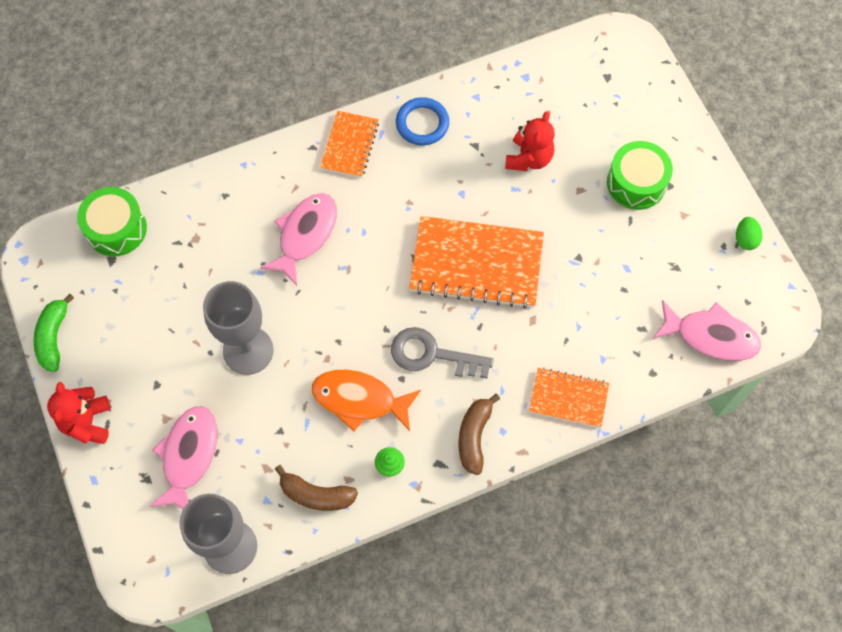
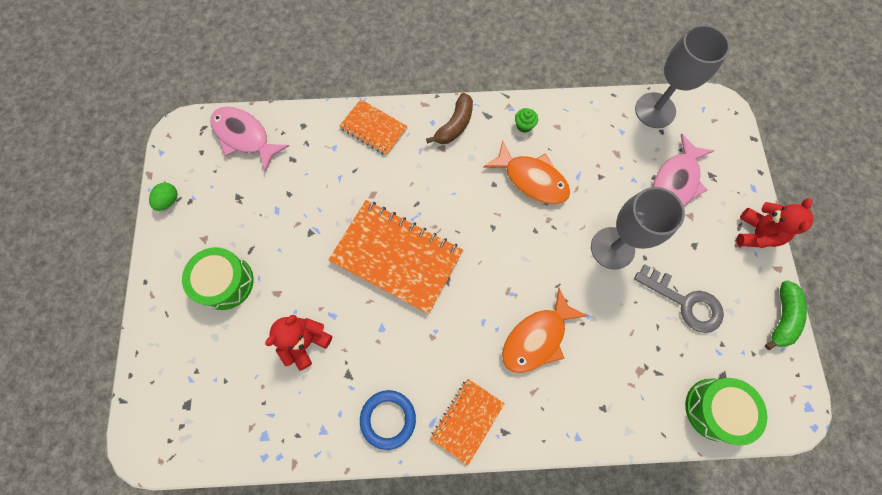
camera: 160 degrees left, 5 degrees up
pink fish [260,193,337,286] -> orange fish [502,288,588,373]
brown banana [275,465,358,511] -> none
grey key [391,327,494,378] -> grey key moved to [634,264,724,333]

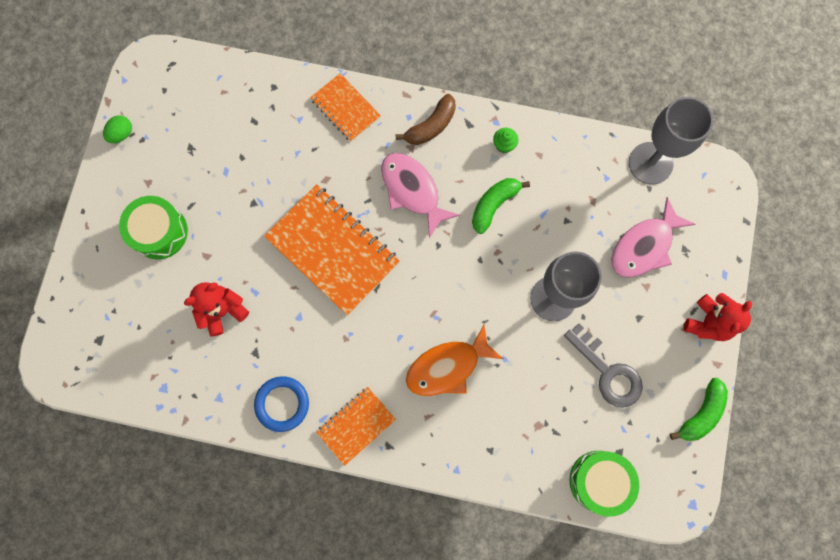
camera: 15 degrees right, 5 degrees up
pink fish [210,106,289,171] -> pink fish moved to [381,153,460,238]
orange fish [483,140,570,204] -> green banana [472,178,530,234]

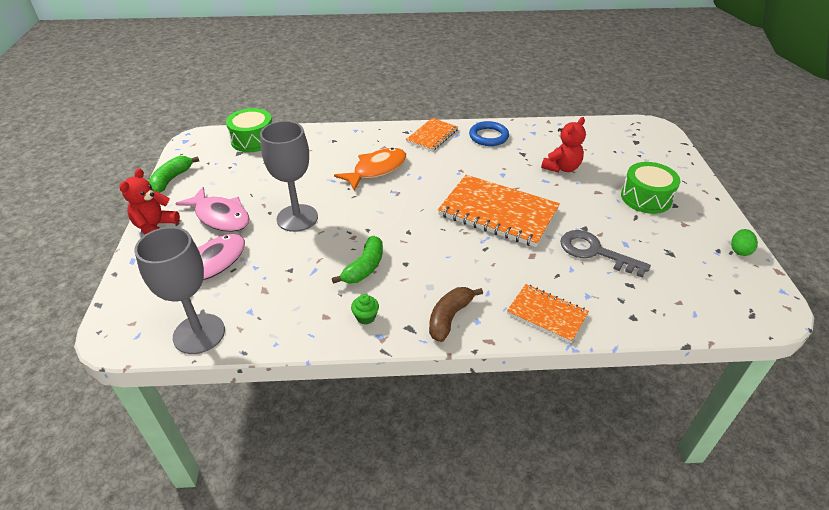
camera: 165 degrees right, 35 degrees down
pink fish [381,153,460,238] -> pink fish moved to [175,187,250,232]
grey key [564,324,643,408] -> grey key moved to [560,230,651,278]

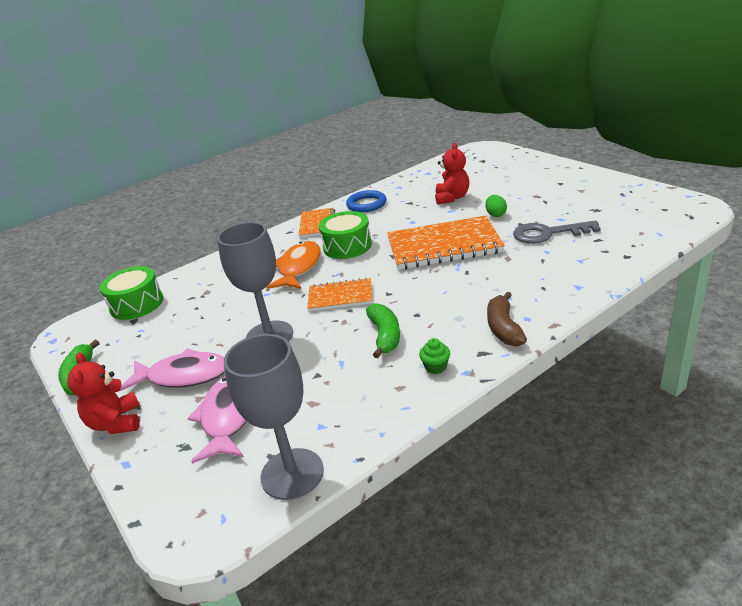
camera: 30 degrees left, 10 degrees down
orange notebook [507,284,589,343] -> orange notebook moved to [307,278,372,311]
green drum [621,162,680,214] -> green drum moved to [319,211,372,259]
green egg [731,229,758,256] -> green egg moved to [485,195,507,217]

